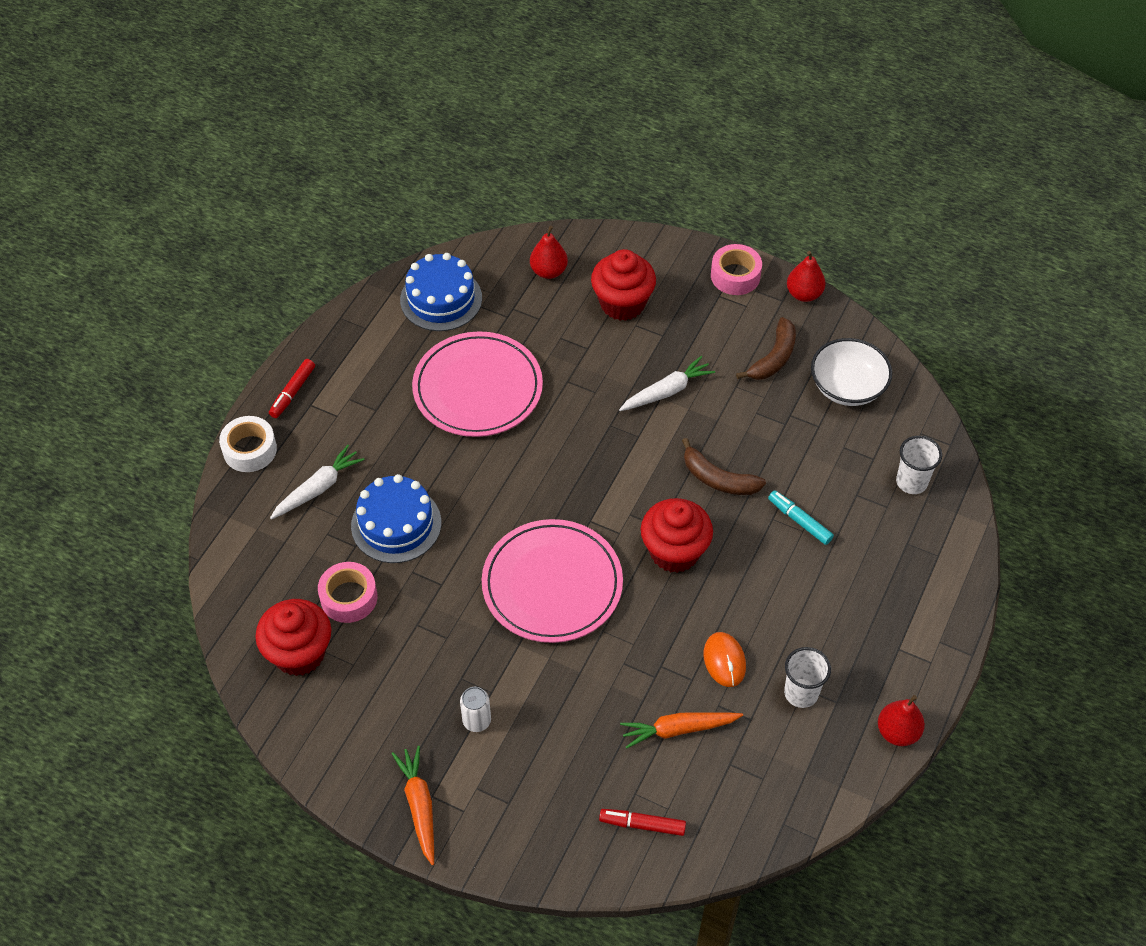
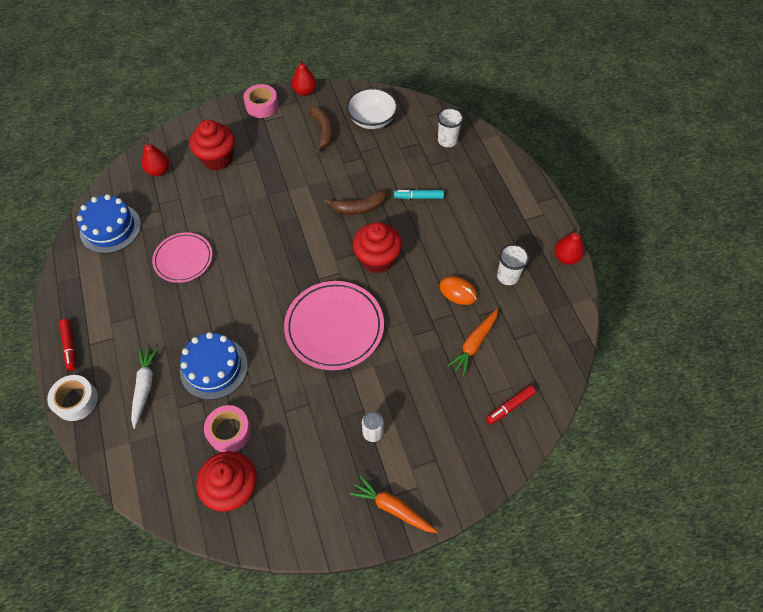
camera: 45 degrees left, 5 degrees up
pink plate [412,331,543,437] -> pink plate [152,232,212,283], size x0.63
white carrot [619,356,715,411] -> none

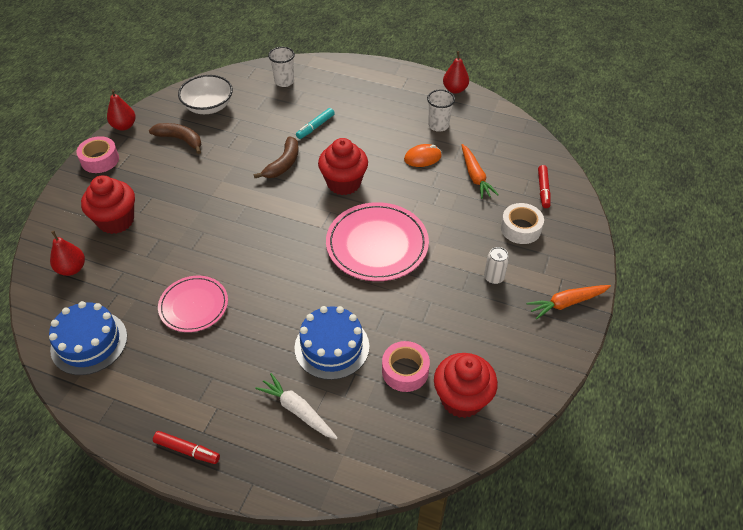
camera: 50 degrees left, 10 degrees down
white tape [47,375,98,421] -> white tape moved to [501,203,544,244]

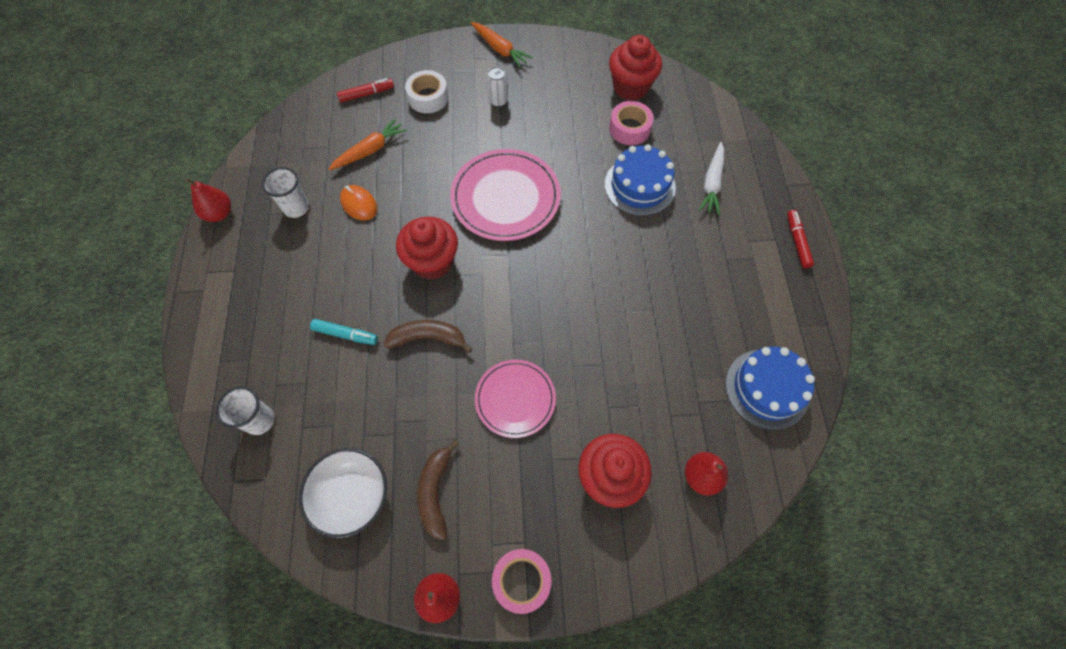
camera: 115 degrees left, 15 degrees up
pink plate [158,276,228,332] -> pink plate moved to [475,360,556,438]

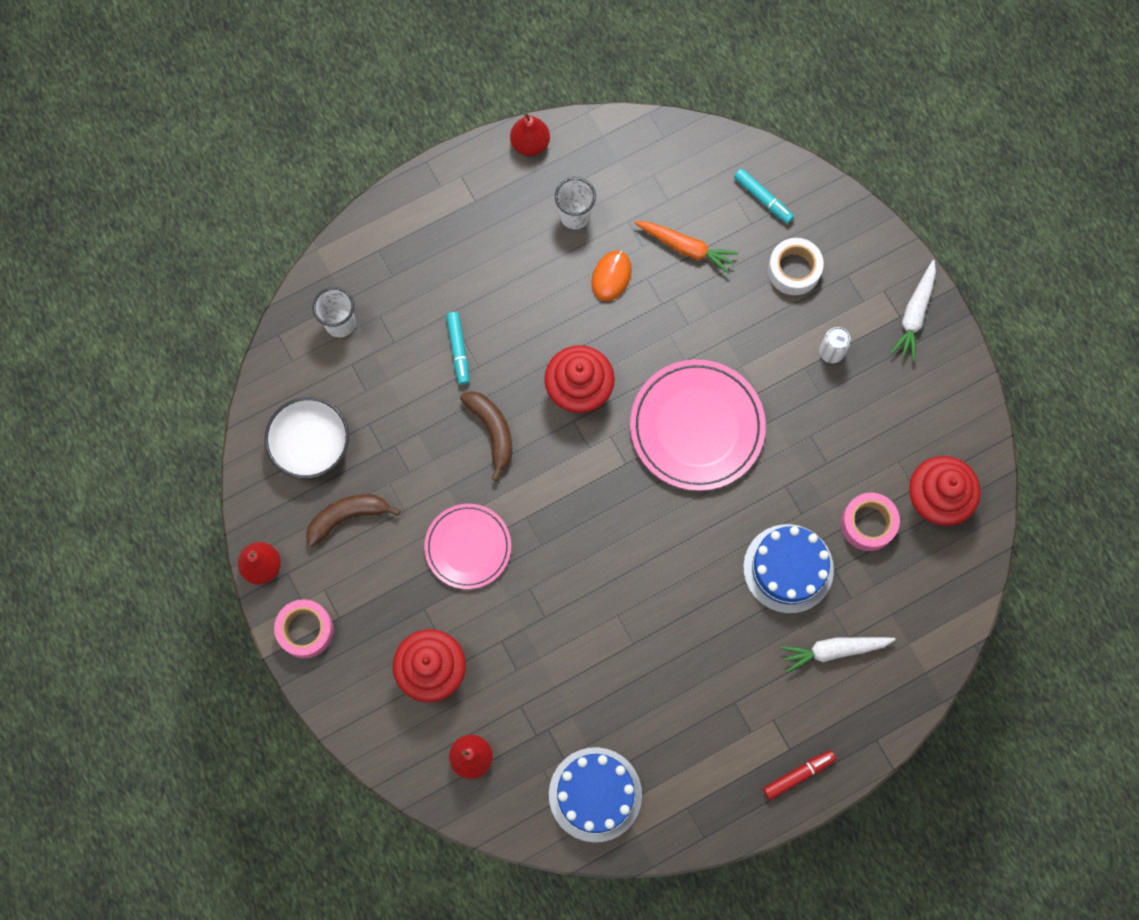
camera: 65 degrees right, 10 degrees up
red marker [337,78,394,102] -> turquoise marker [734,168,794,224]
orange carrot [471,22,533,68] -> white carrot [890,260,936,362]

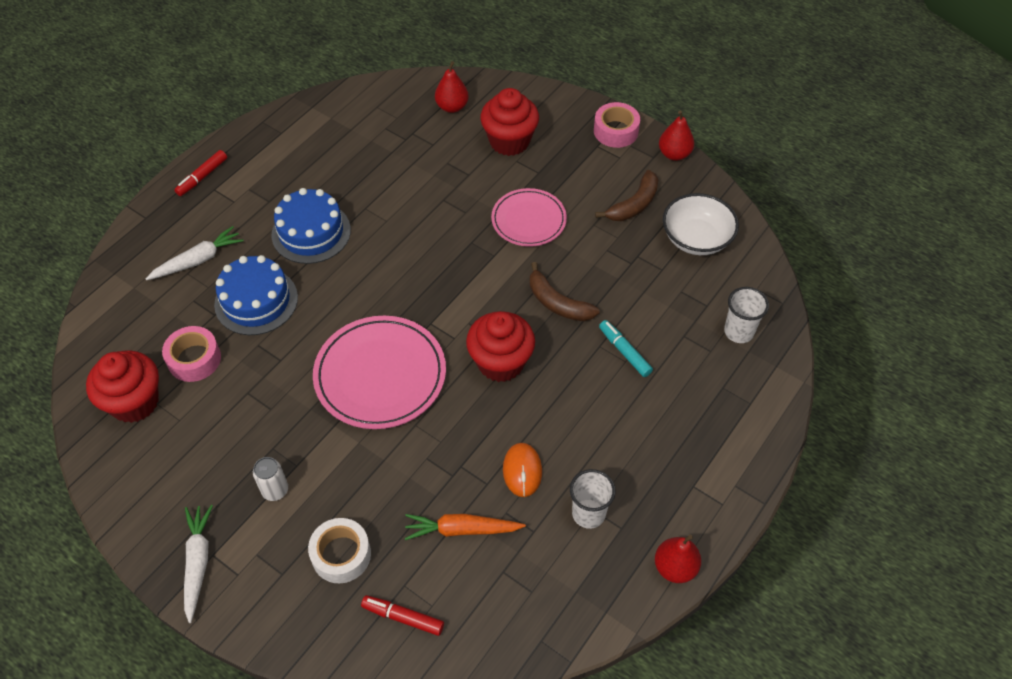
camera: 155 degrees right, 20 degrees down
blue cake [549,747,642,842] -> blue cake moved to [271,188,351,264]
turquoise marker [734,168,794,224] -> red marker [361,595,444,636]

